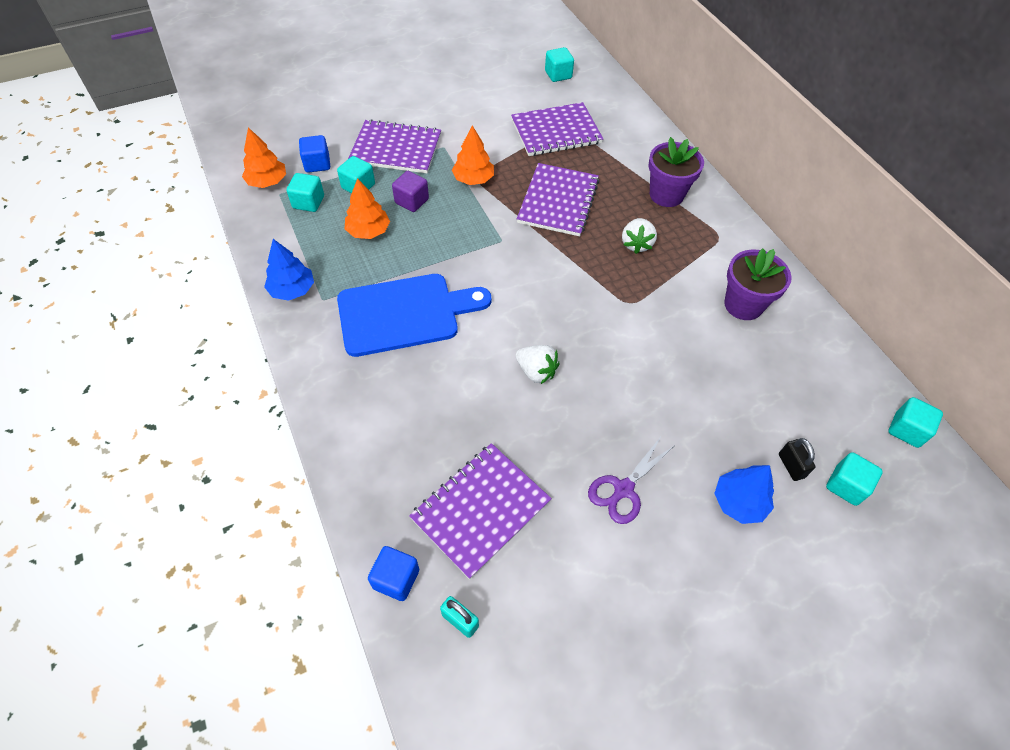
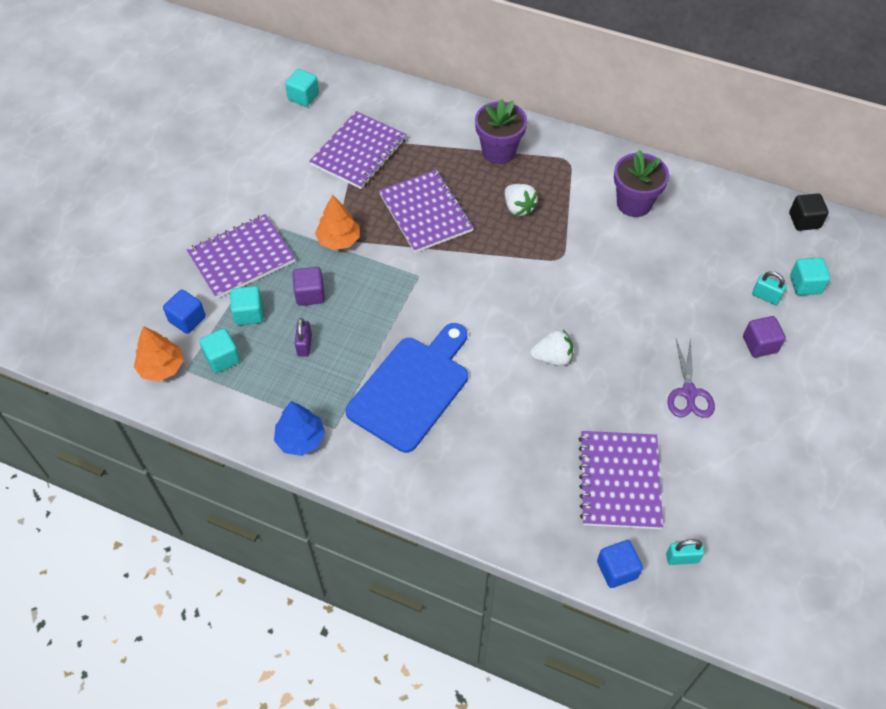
camera: 40 degrees left, 0 degrees up
orange tree [345,178,390,239] -> purple padlock [295,318,312,357]
blue tree [714,465,774,524] -> purple cube [743,316,786,358]
black padlock [779,438,816,481] -> turquoise padlock [752,271,786,305]
turquoise cube [889,397,943,448] -> black cube [789,193,828,231]

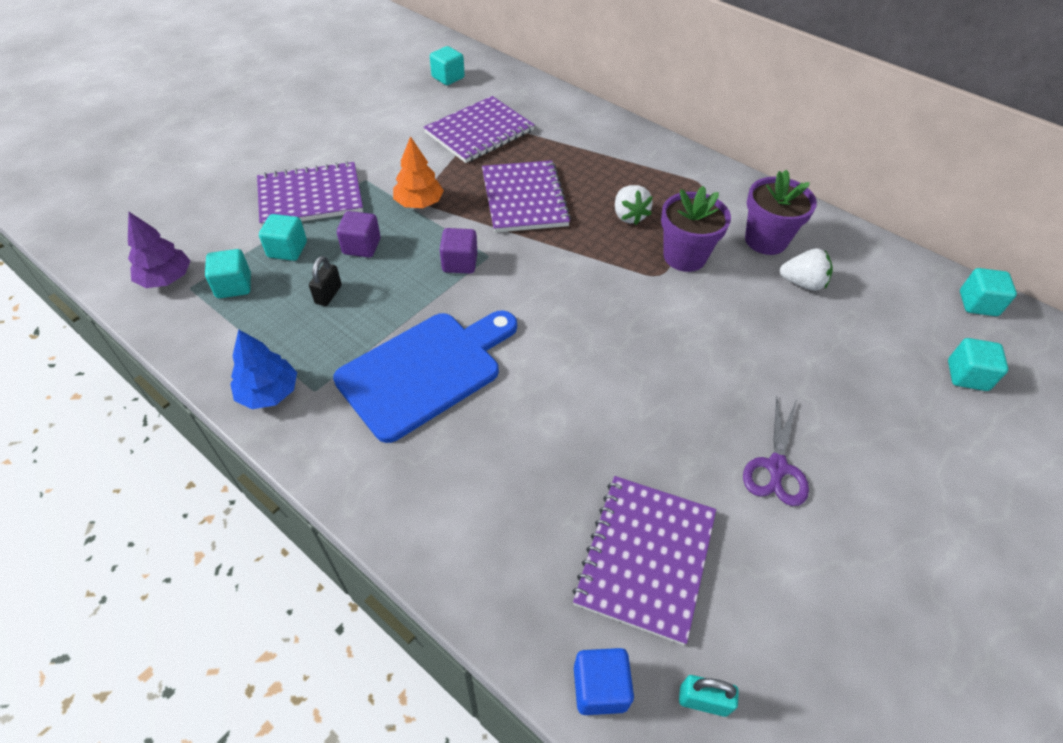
camera: 15 degrees right, 5 degrees down
orange tree [134,326,183,382] -> purple tree [128,212,190,288]
blue cube [163,290,206,334] -> none
purple padlock [295,318,312,357] -> black padlock [309,256,342,306]
purple flower pot [475,99,527,164] -> purple flower pot moved to [661,186,731,272]
white strawberry [530,330,573,366] -> white strawberry moved to [780,248,833,291]
purple cube [743,316,786,358] -> purple cube moved to [440,228,477,274]
turquoise padlock [752,271,786,305] -> none
black cube [789,193,828,231] -> turquoise cube [960,268,1017,316]

